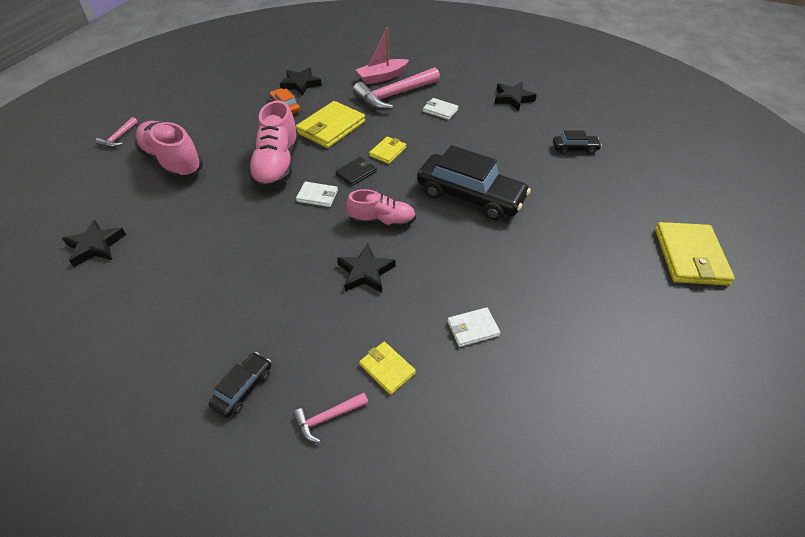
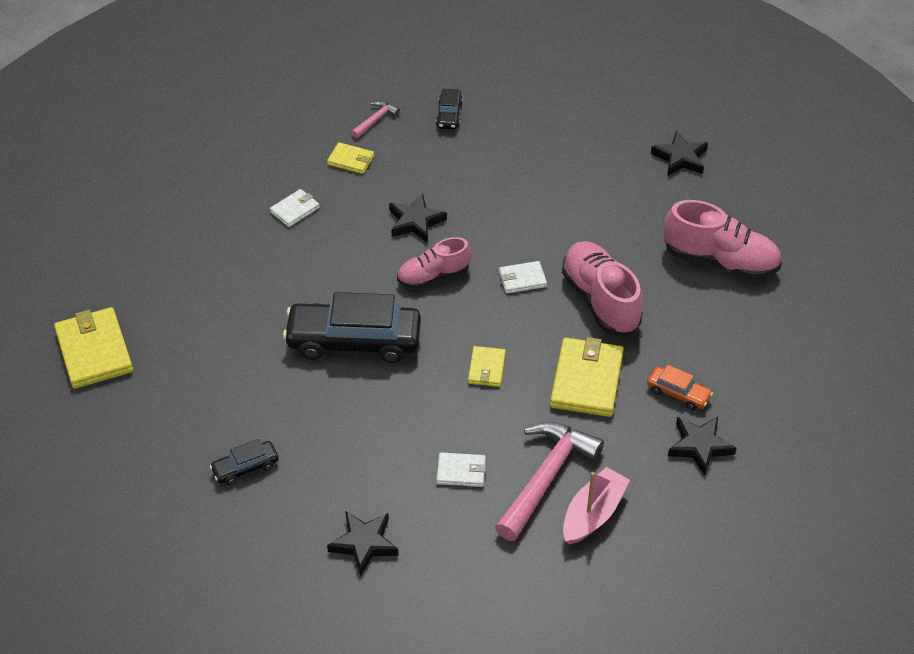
camera: 155 degrees right, 0 degrees up
pink hammer [95,117,138,148] -> none
black wallet [335,157,377,186] -> none

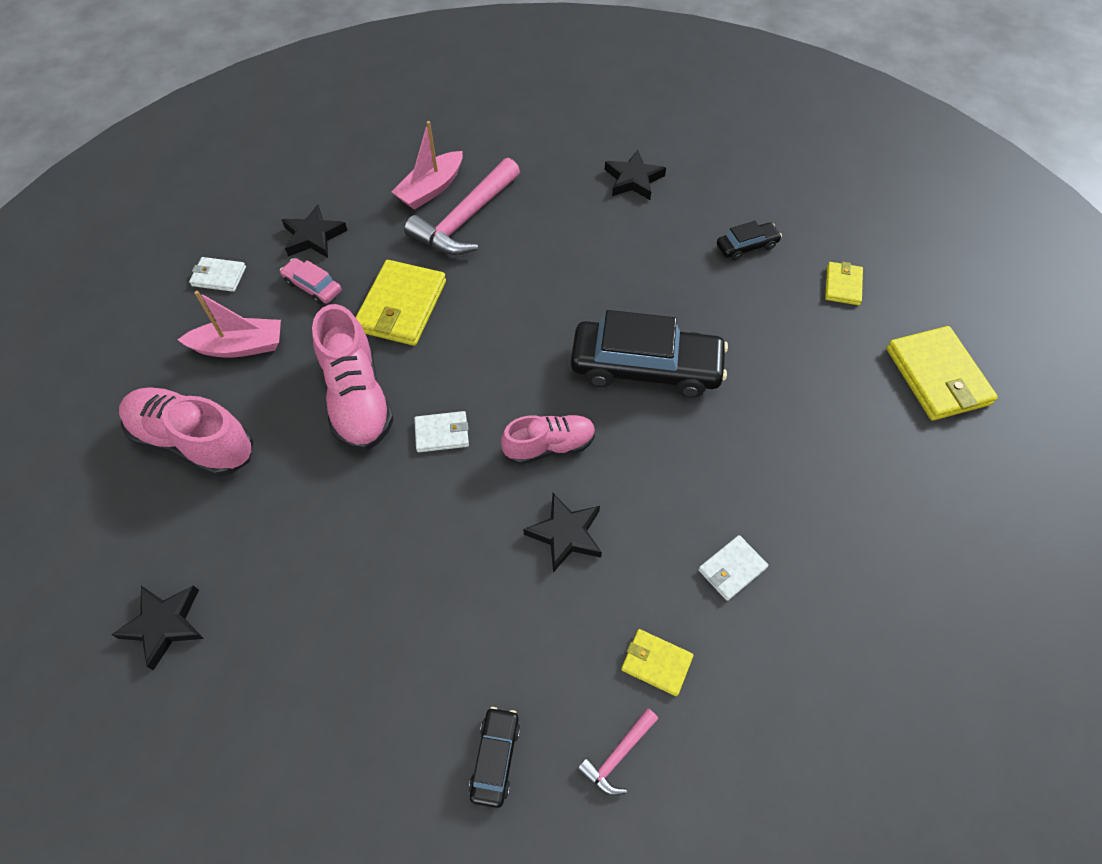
camera: 175 degrees left, 10 degrees up
white wallet [436,452,486,487] -> white wallet moved to [189,257,246,292]
yellow wallet [468,346,506,387] -> yellow wallet moved to [825,262,863,305]
orange car [647,365,713,410] -> pink car [280,258,342,305]
none -> pink boat [178,291,281,358]

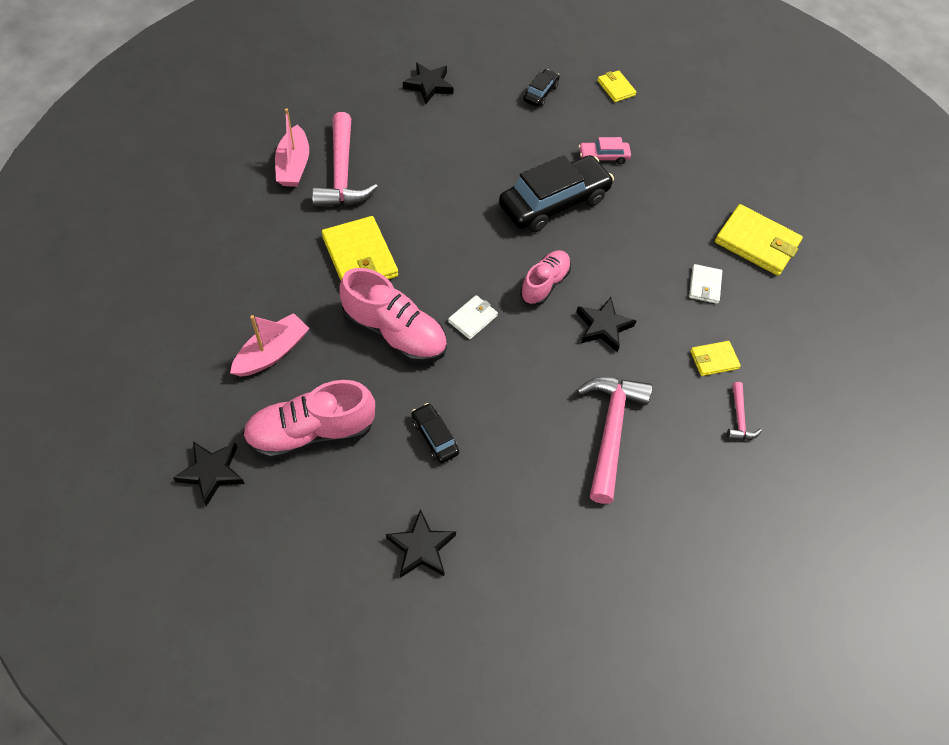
camera: 45 degrees left, 0 degrees up
white wallet [189,257,246,292] -> none
pink car [280,258,342,305] -> pink car moved to [579,137,631,164]
black star [282,205,348,258] -> black star moved to [173,441,245,506]
black car [469,707,520,808] -> black car moved to [411,403,459,463]
yellow wallet [886,326,998,421] -> yellow wallet moved to [715,204,803,276]
none -> pink hammer [576,377,652,504]

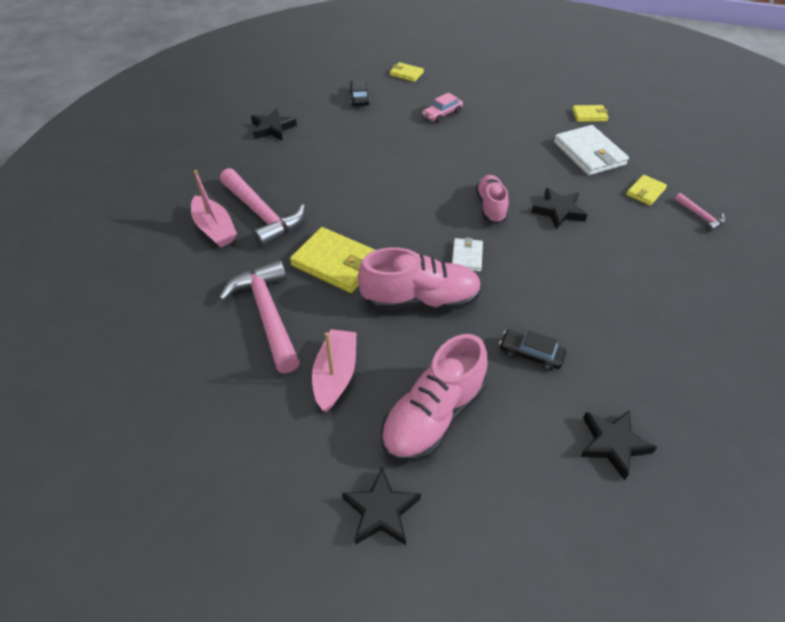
camera: 30 degrees left, 10 degrees down
black car [499,155,614,232] -> none
pink hammer [576,377,652,504] -> pink hammer moved to [219,260,300,373]
white wallet [689,264,722,304] -> white wallet [554,125,629,176], size x1.87
yellow wallet [715,204,803,276] -> yellow wallet [572,105,609,122], size x0.54

